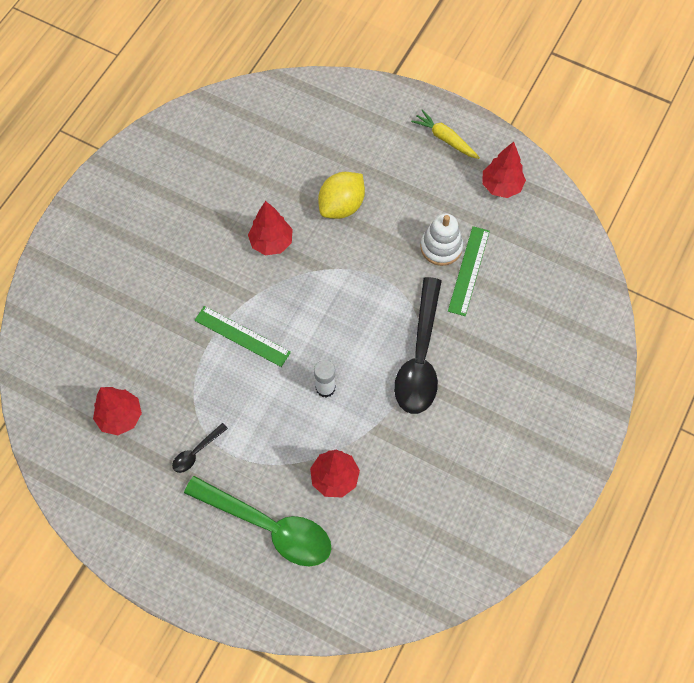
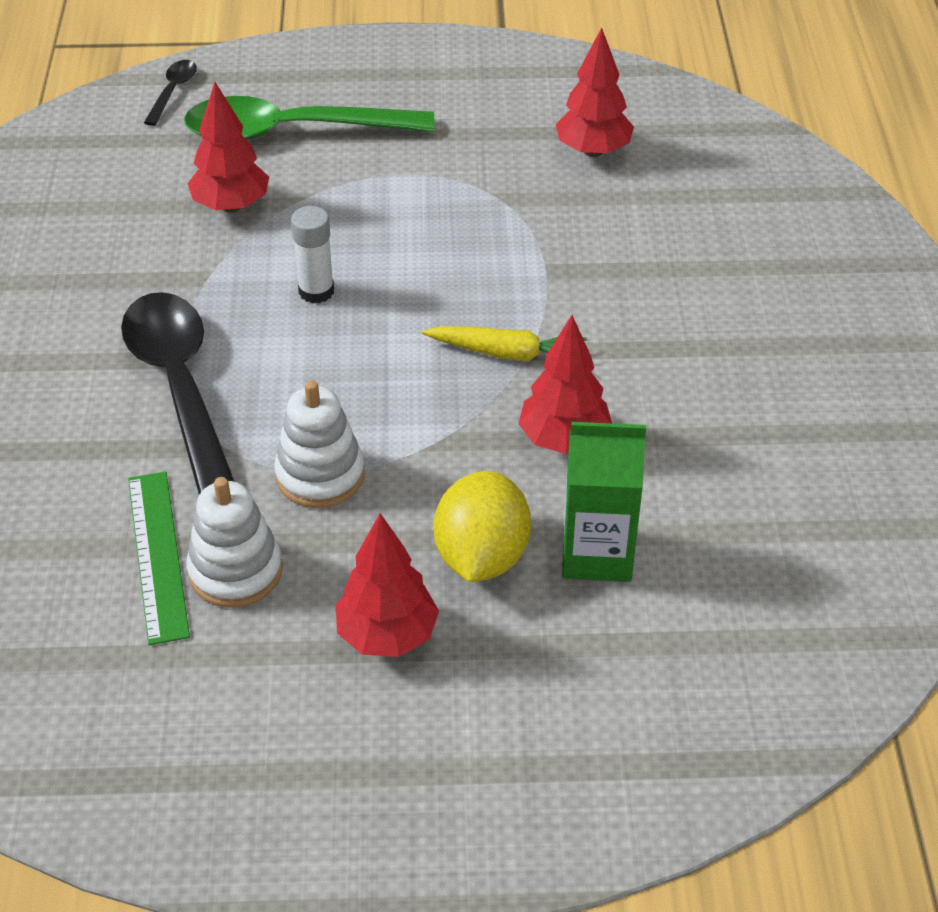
camera: 150 degrees right, 20 degrees down
black spoon [172,423,228,473] -> black spoon moved to [144,60,197,126]
green ruler [194,306,291,367] -> none
yellow carrot [411,110,480,159] -> yellow carrot moved to [422,326,587,361]
red tree [482,142,526,198] -> red tree moved to [336,513,439,657]
none -> white stacking toy [274,380,365,508]
none -> green carton [562,422,646,582]

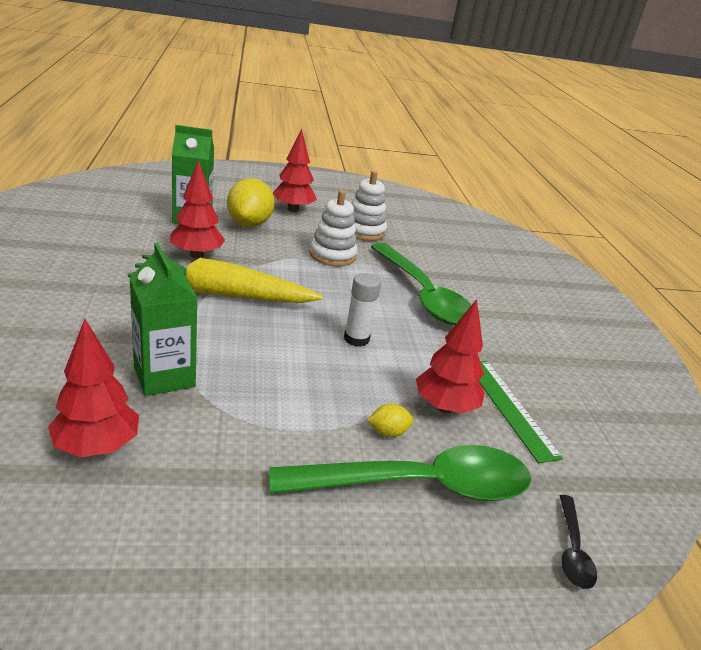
camera: 170 degrees right, 15 degrees down
black spoon [121,292,235,495] -> green spoon [371,243,471,325]
green ruler [128,472,190,645] -> green ruler moved to [478,361,563,463]
yellow carrot [422,326,587,361] -> yellow carrot [127,254,323,303], size x1.73
none -> green carton [130,243,198,396]
none -> yellow lemon [367,404,414,437]

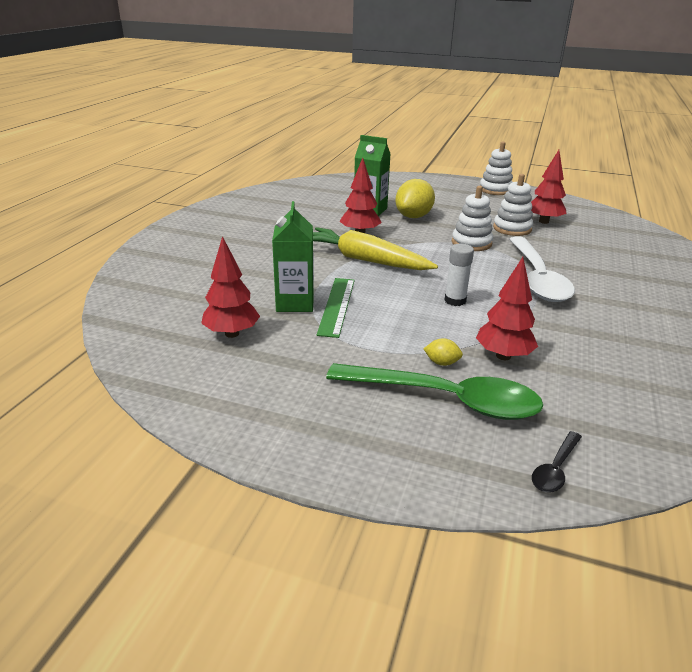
camera: 30 degrees right, 0 degrees up
red tree [273,129,317,212] -> red tree moved to [531,150,567,224]
green spoon [371,243,471,325] -> white spoon [509,236,575,302]
green ruler [478,361,563,463] -> green ruler moved to [317,278,355,338]
none -> white stacking toy [480,142,513,195]

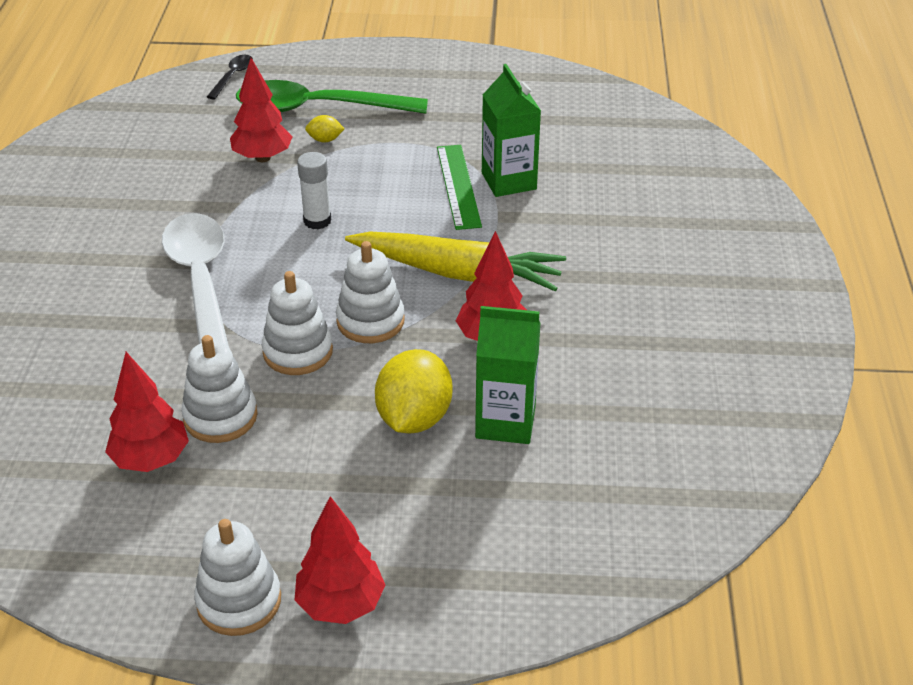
camera: 165 degrees right, 10 degrees up
red tree [201,236,260,338] -> red tree moved to [295,496,385,624]
none -> white stacking toy [336,241,405,343]

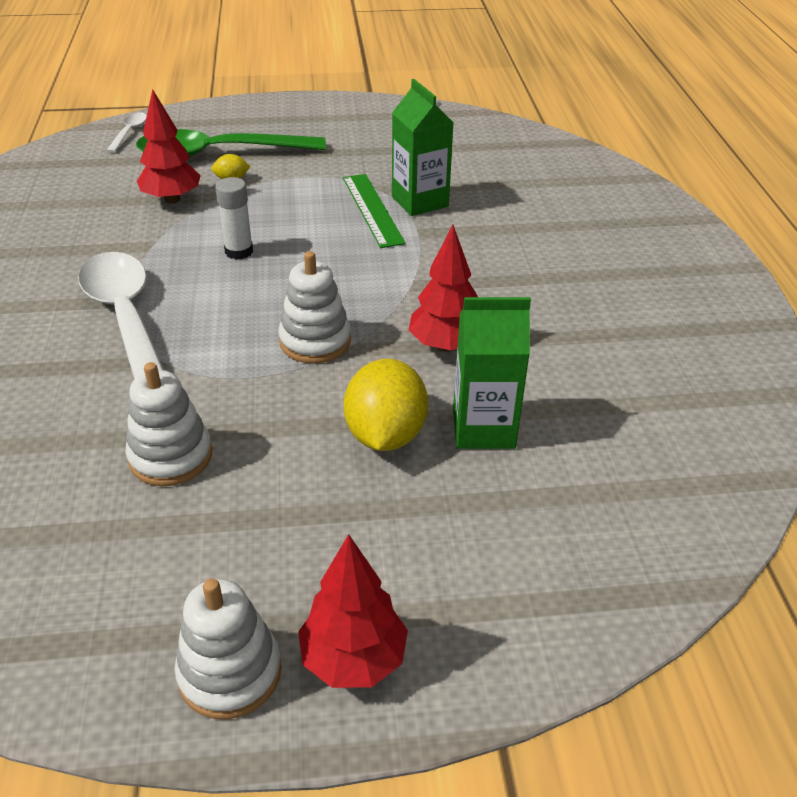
camera: 10 degrees left, 0 degrees up
red tree [105,352,189,472] -> none
black spoon [207,55,253,99] -> white spoon [106,112,147,153]
white stacking toy [262,271,333,375] -> none
yellow carrot [345,232,566,291] -> none

